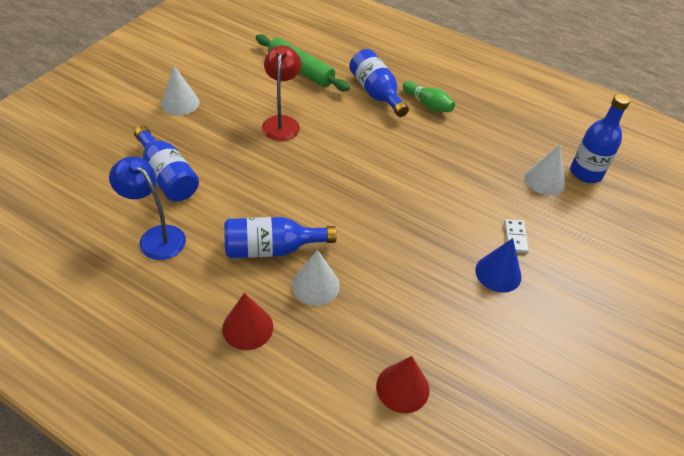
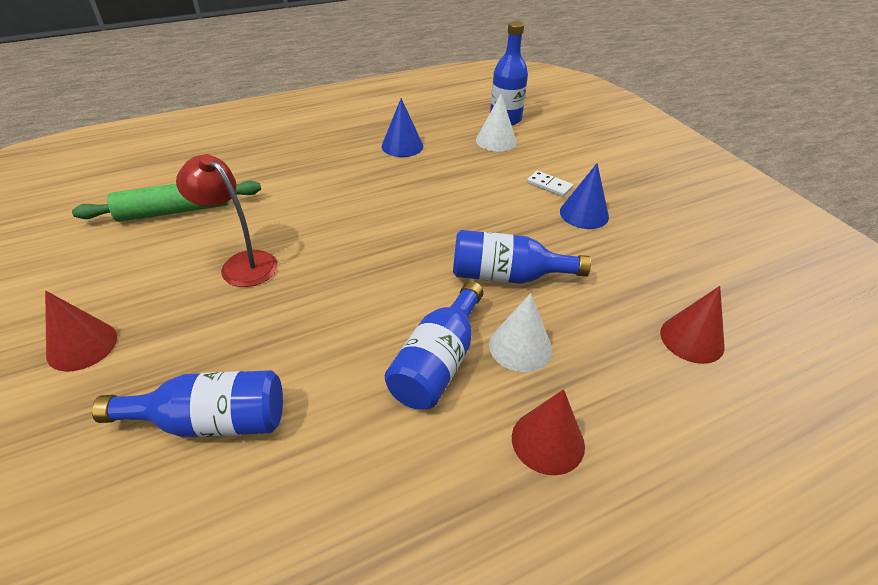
camera: 55 degrees left, 5 degrees down
blue lamp [109,156,186,260] -> none
white cone [161,66,199,116] -> red cone [45,291,117,372]
blue bottle [349,49,409,117] -> blue bottle moved to [453,230,591,284]
green bowling pin [403,81,455,112] -> none
none -> blue cone [382,98,423,157]

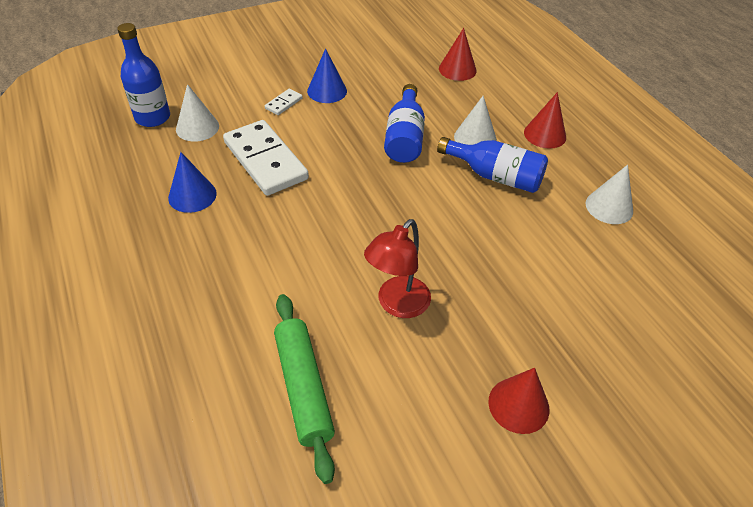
camera: 90 degrees left, 5 degrees up
blue bottle [92,370,283,437] -> none
none -> white domino [223,120,309,196]
none -> white cone [585,165,633,224]

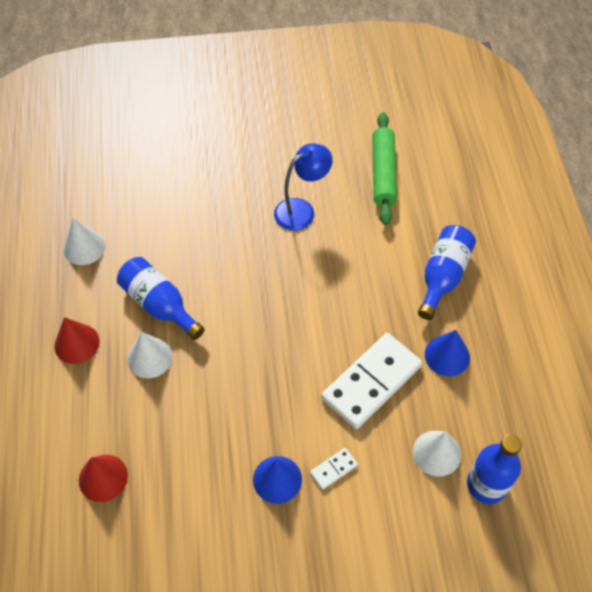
camera: 160 degrees left, 10 degrees up
white domino [223,120,309,196] -> white domino turned 60 degrees clockwise [321,333,422,429]
red lamp [364,219,431,318] -> blue lamp [274,143,333,231]
blue bottle [384,84,425,163] -> blue bottle moved to [418,225,476,320]
red cone [488,368,549,434] -> none

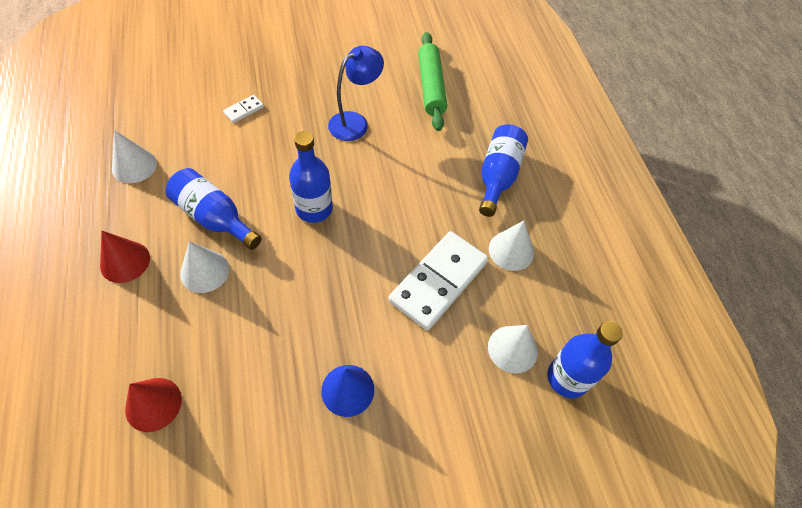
camera: 10 degrees left, 0 degrees up
white domino [310,448,358,490] -> white domino moved to [223,95,264,123]
blue cone [425,330,470,376] -> white cone [489,220,534,271]
none -> blue bottle [289,131,333,223]

